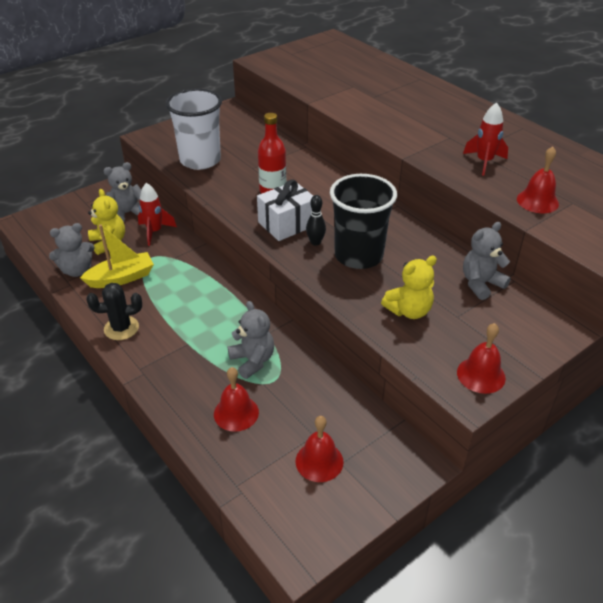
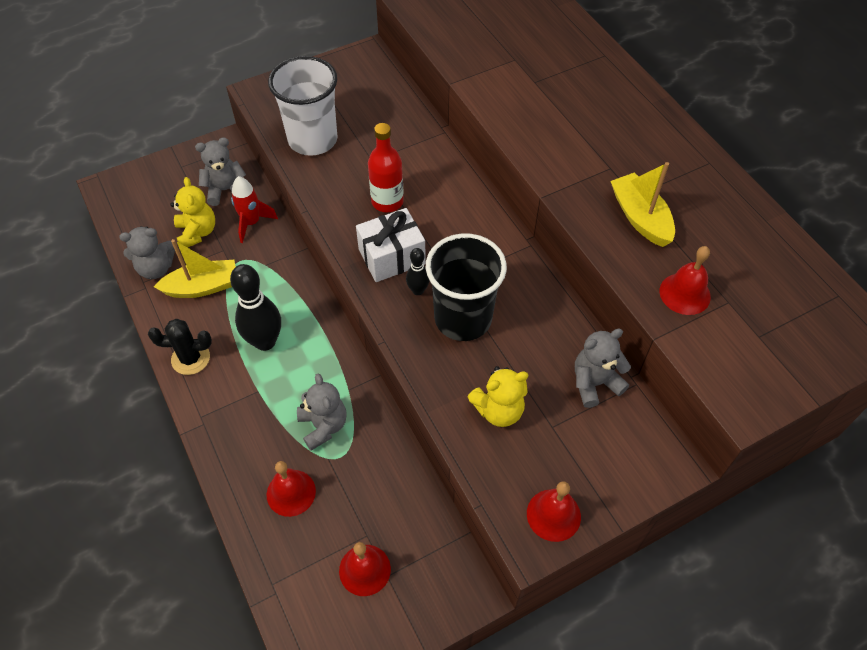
camera: 10 degrees right, 15 degrees up
red rocket [463,102,508,176] -> yellow boat [611,162,675,247]
none -> black bowling pin [230,264,281,351]

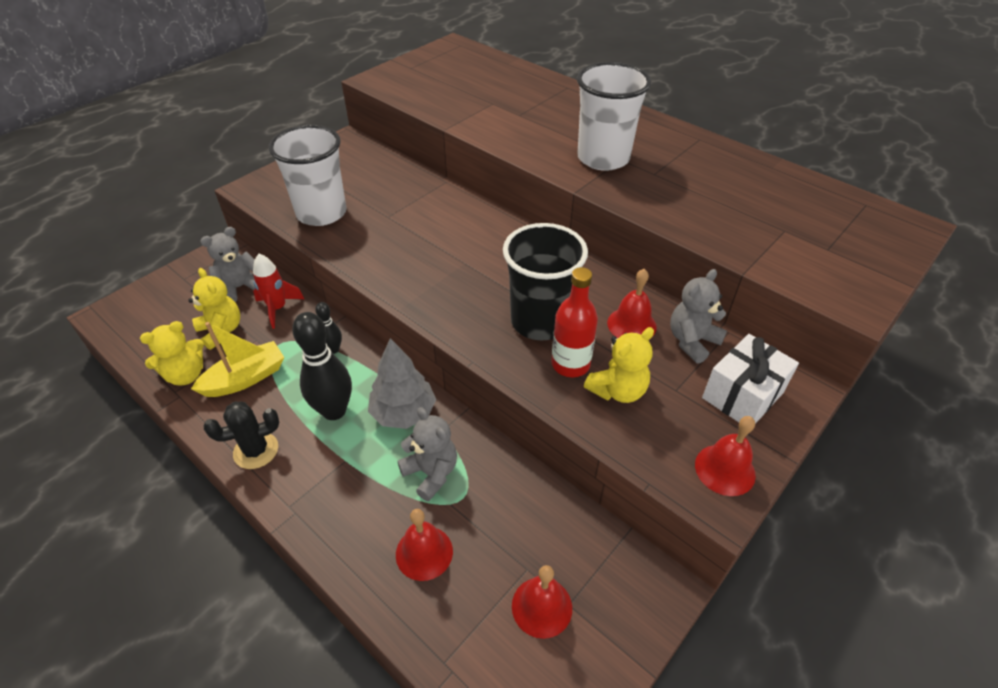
camera: 20 degrees left, 10 degrees down
grey teddy bear [119,226,175,279] -> yellow teddy bear [140,321,204,385]
white gift [356,208,426,282] -> white gift moved to [702,334,799,424]
red bottle [368,123,404,213] -> red bottle moved to [551,267,598,377]
black bowling pin [406,248,430,295] -> black bowling pin moved to [315,302,342,354]
yellow boat [611,162,675,247] -> none
red bell [660,246,711,315] -> red bell moved to [607,269,657,338]
none -> grey tree [368,338,436,429]
none -> white cup [577,62,652,171]

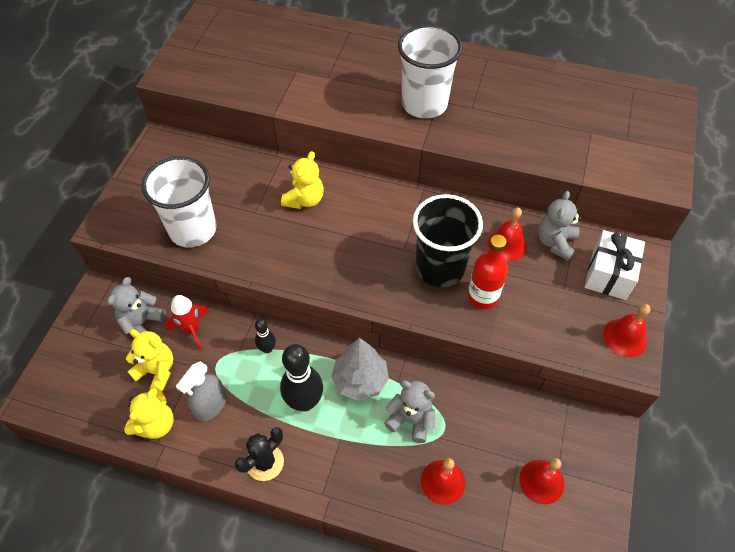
camera: 25 degrees left, 10 degrees up
yellow boat [191,322,284,397] -> grey spray bottle [176,361,226,421]
yellow teddy bear [584,327,654,403] -> yellow teddy bear moved to [281,151,324,209]

